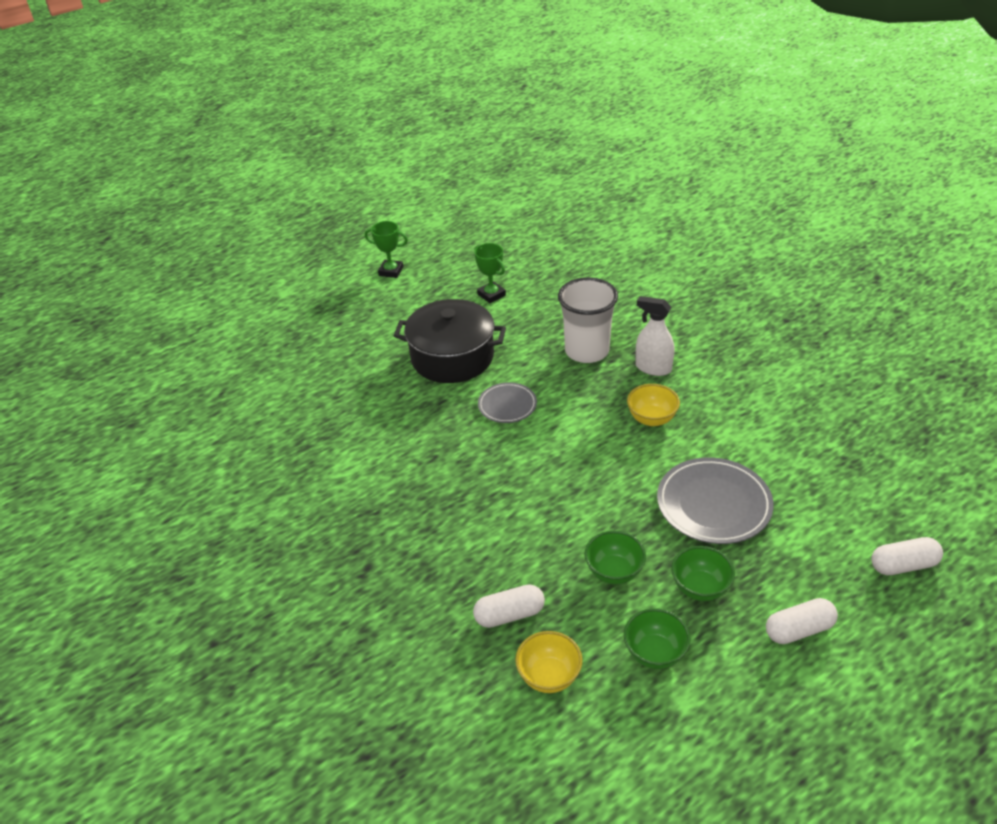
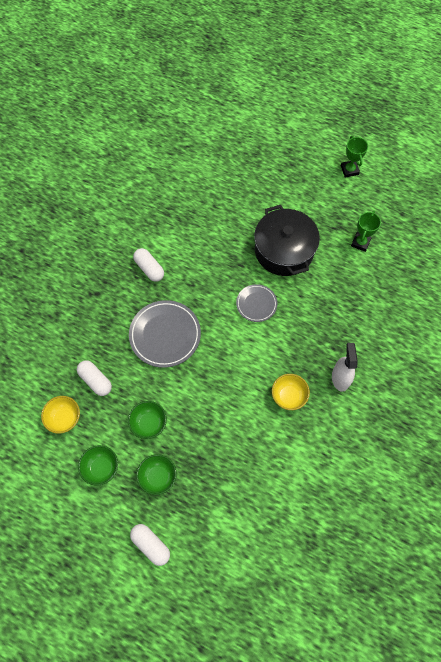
camera: 60 degrees right, 25 degrees up
white cup [558,277,618,363] -> none
grey plate [657,457,774,544] -> grey plate moved to [129,300,201,368]
white capsule [871,537,943,575] -> white capsule moved to [133,248,164,282]

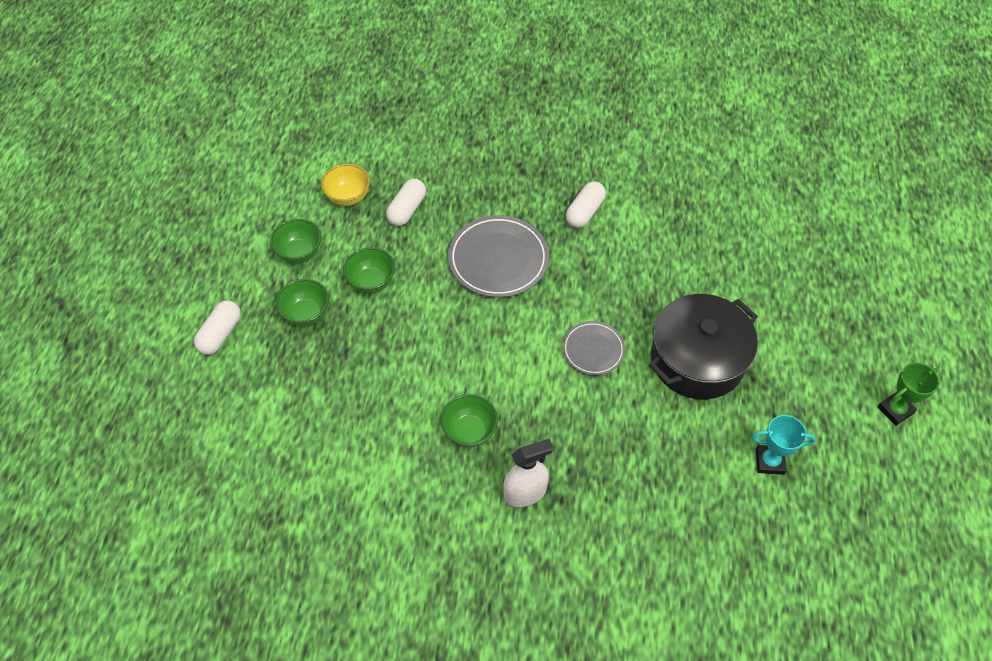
camera: 70 degrees right, 10 degrees down
yellow bowl [272,374,310,410] -> green bowl [441,394,498,447]
green trophy [351,211,381,252] -> turquoise trophy [752,415,816,475]

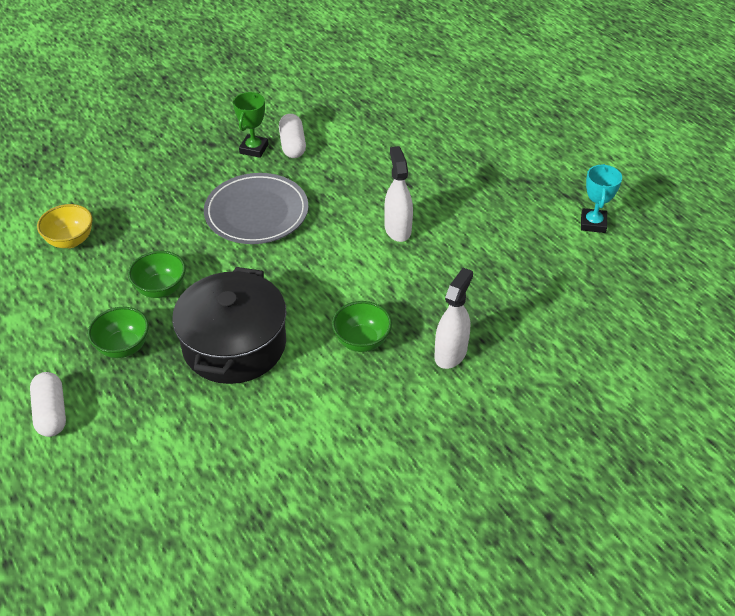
camera: 40 degrees left, 10 degrees down
green bowl [270,219,321,263] -> none
white capsule [386,179,426,226] -> none
grey plate [562,321,625,375] -> white spray bottle [384,146,413,242]
black pot [649,294,758,400] -> black pot moved to [172,267,287,384]
turquoise trophy [752,415,816,475] -> turquoise trophy turned 45 degrees counterclockwise [581,164,622,233]
green trophy [877,362,939,426] -> green trophy moved to [233,92,269,158]

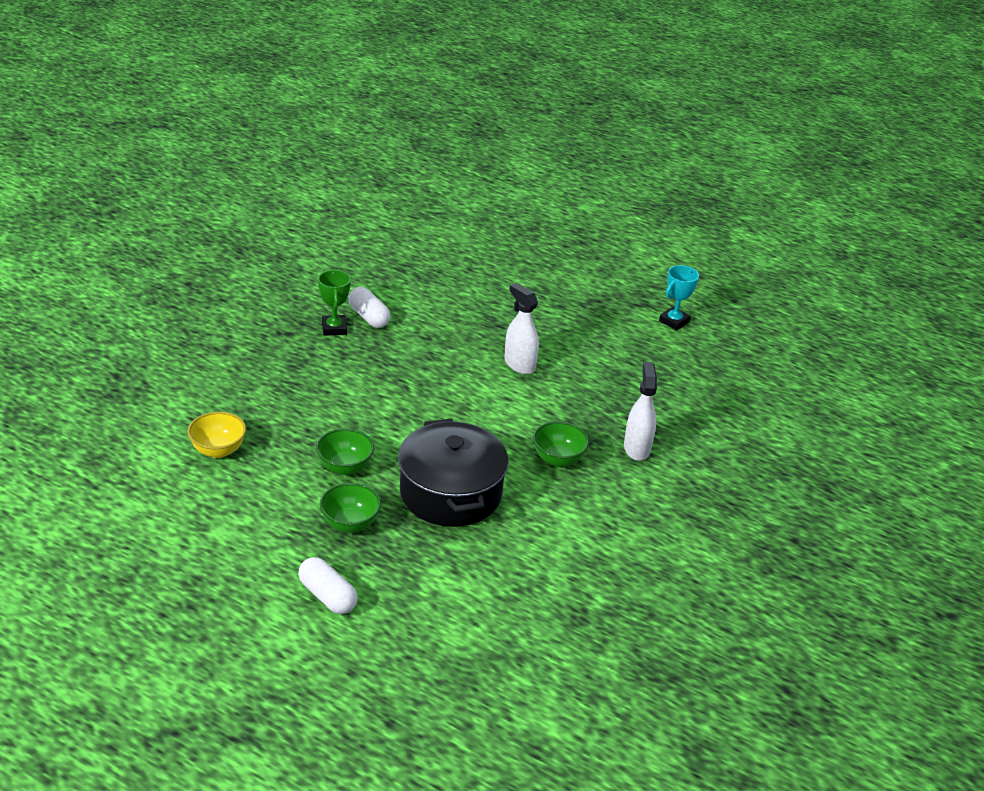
camera: 30 degrees left, 10 degrees down
grey plate [204,173,308,244] -> none
turquoise trophy [581,164,622,233] -> turquoise trophy turned 60 degrees clockwise [659,265,699,330]

